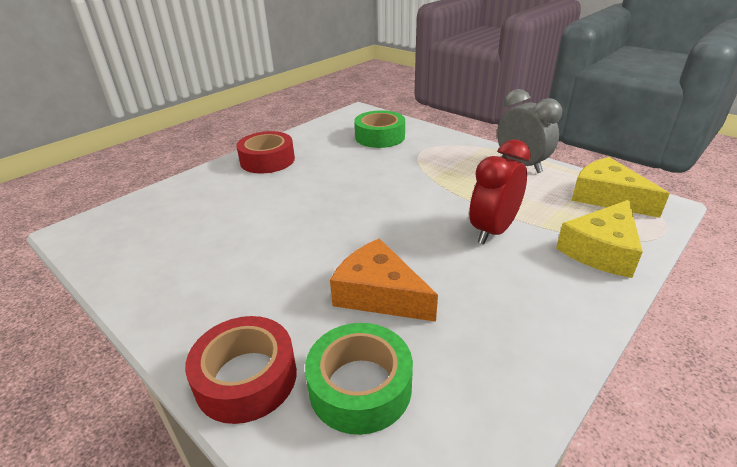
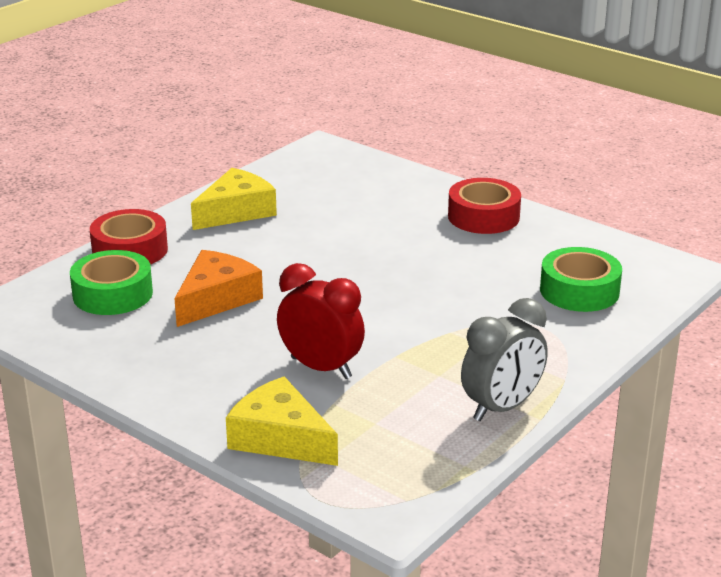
camera: 85 degrees right, 5 degrees down
yellow cheese [571,157,670,218] -> yellow cheese moved to [191,168,277,230]

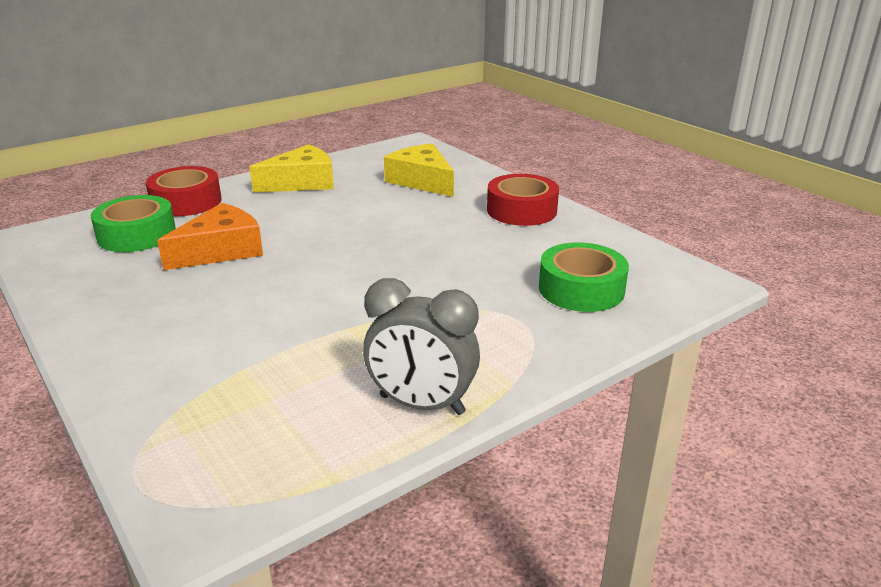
camera: 15 degrees right, 0 degrees up
yellow cheese [226,376,338,466] -> yellow cheese moved to [384,143,454,197]
red clock [277,263,365,379] -> none
grey clock [461,298,548,421] -> grey clock turned 45 degrees clockwise [363,278,480,415]

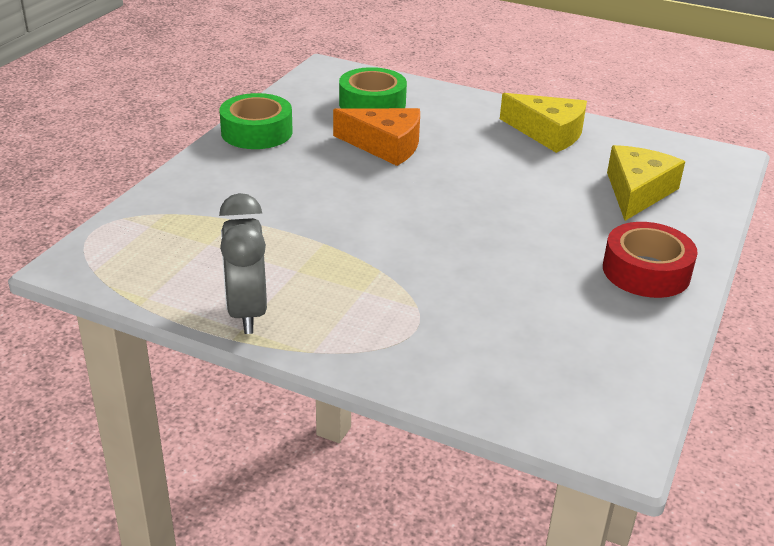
camera: 60 degrees right, 5 degrees up
red tape [146,166,222,216] -> none
green tape [539,242,629,312] -> green tape moved to [220,93,293,149]

